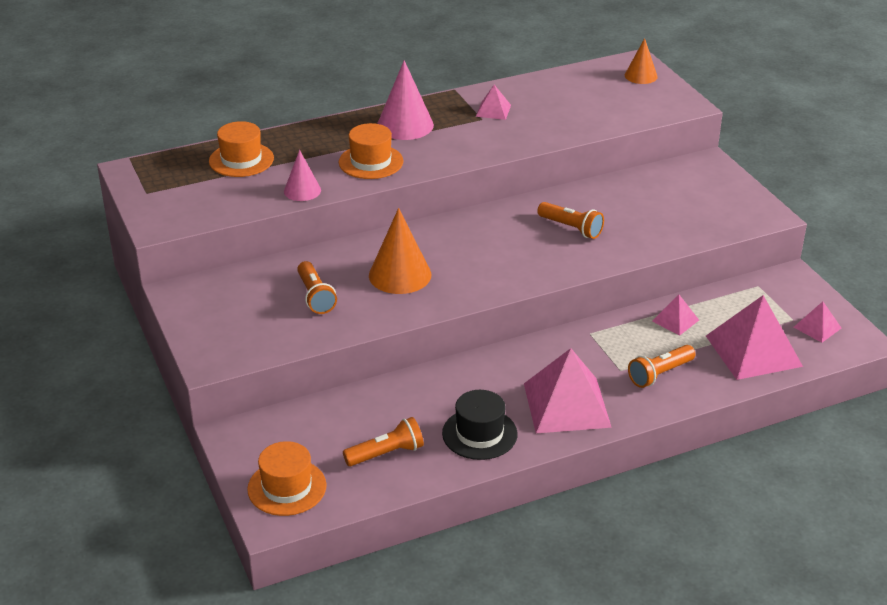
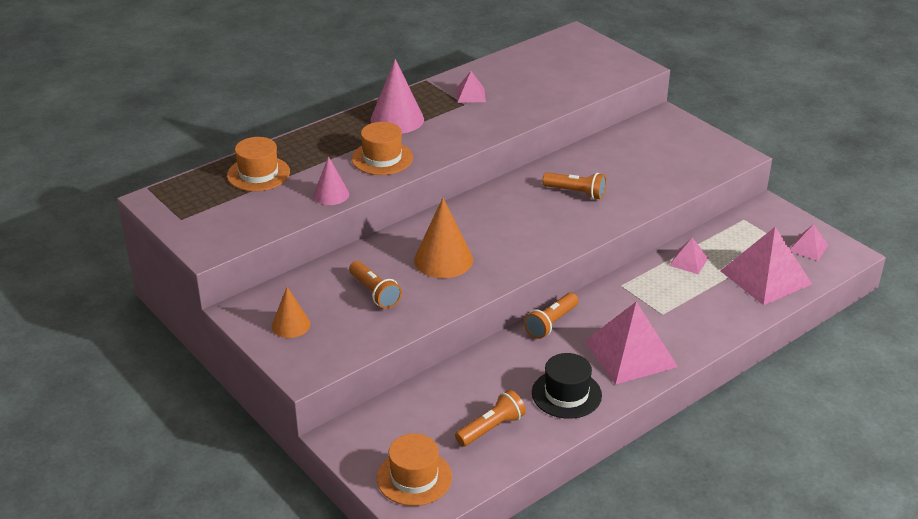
camera: 15 degrees left, 0 degrees up
orange cone [625,38,658,84] -> orange cone moved to [272,287,310,338]
orange flashlight [628,345,696,388] -> orange flashlight moved to [524,293,578,339]

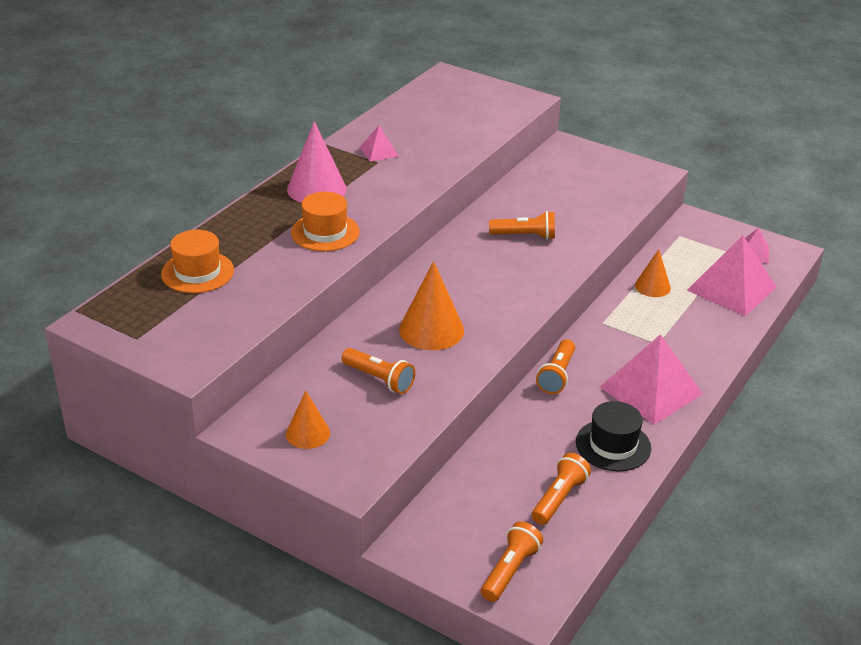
camera: 20 degrees left, 0 degrees up
pink cone [313,156,349,205] -> none
orange hat [377,434,452,506] -> orange flashlight [481,521,543,602]
pink pyramid [669,238,708,274] -> orange cone [635,249,671,297]

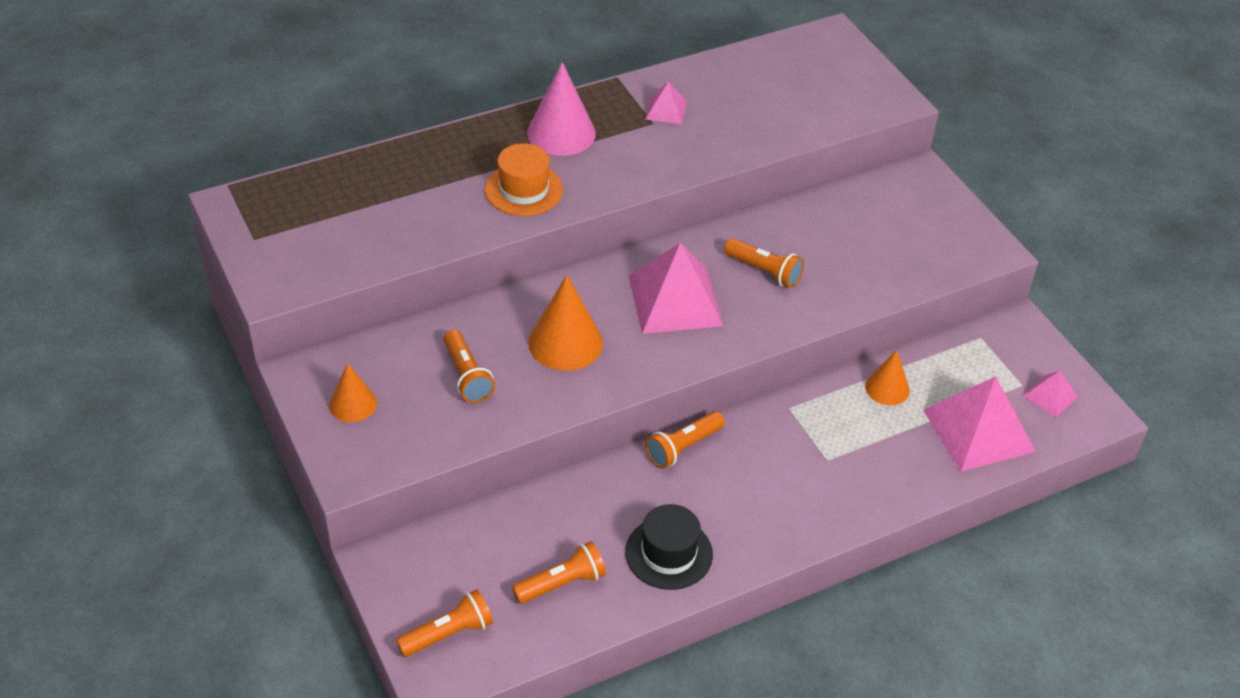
camera: 30 degrees right, 10 degrees up
orange hat [161,230,234,293] -> none
pink pyramid [600,334,703,425] -> pink pyramid moved to [629,243,723,334]

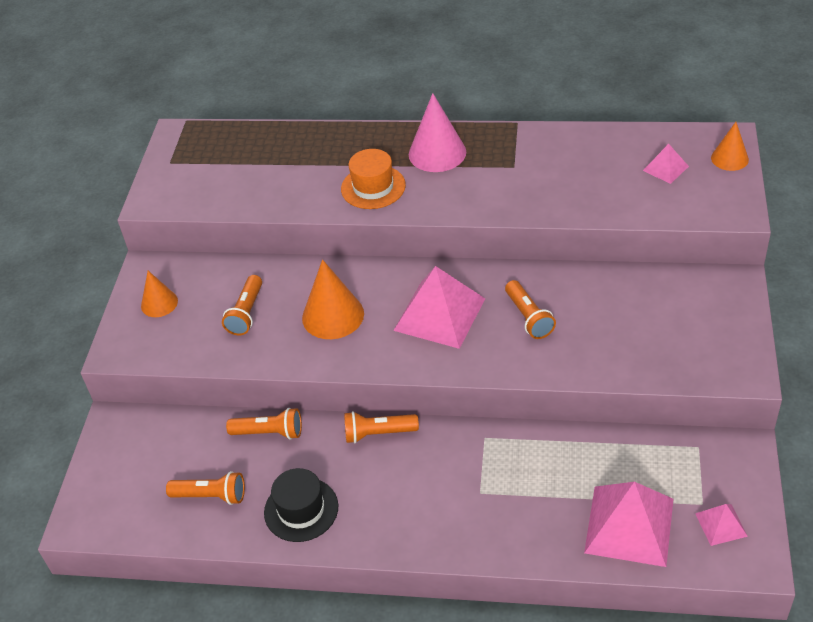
camera: 40 degrees right, 0 degrees up
orange flashlight [396,589,493,657] -> orange flashlight moved to [226,408,302,440]
pink pyramid [645,82,687,124] -> pink pyramid moved to [643,144,689,184]
orange cone [865,350,910,405] -> orange cone moved to [711,122,749,171]

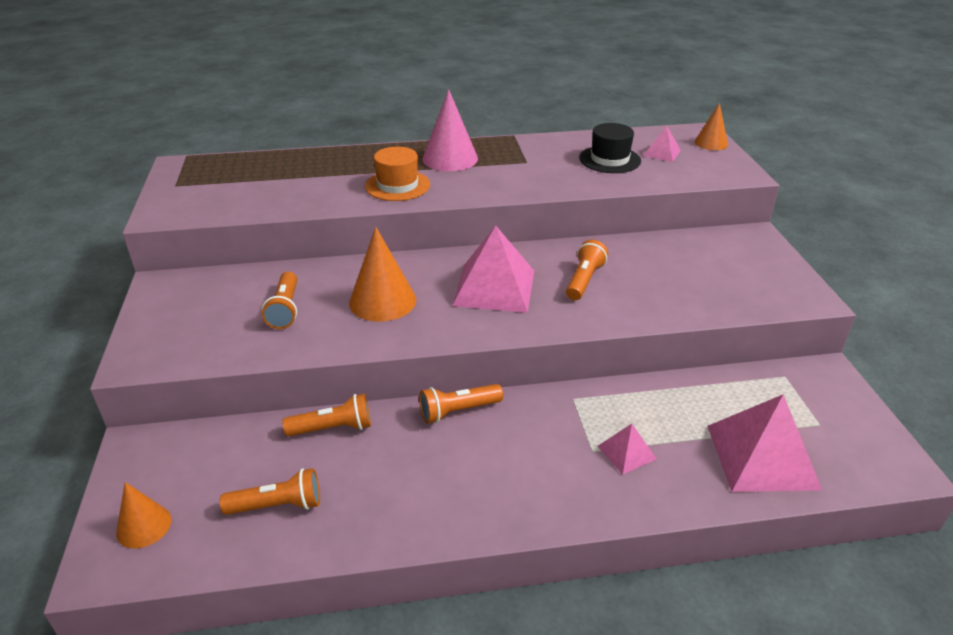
camera: 20 degrees left, 10 degrees down
orange cone [141,271,178,317] -> orange cone moved to [116,482,172,548]
black hat [264,468,338,542] -> black hat moved to [579,123,641,173]
orange flashlight [505,280,556,339] -> orange flashlight turned 120 degrees counterclockwise [566,240,608,300]
pink pyramid [695,504,748,546] -> pink pyramid moved to [597,424,657,475]

